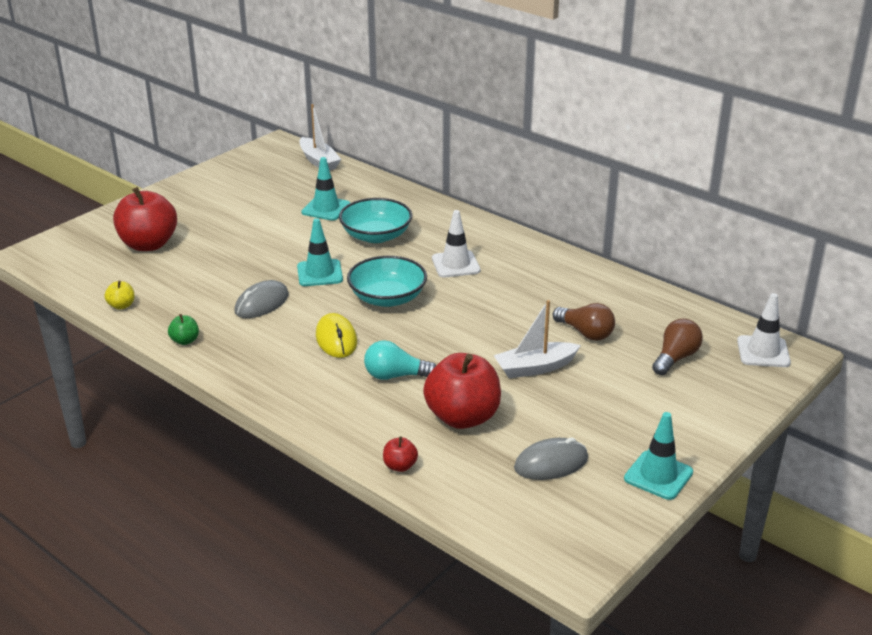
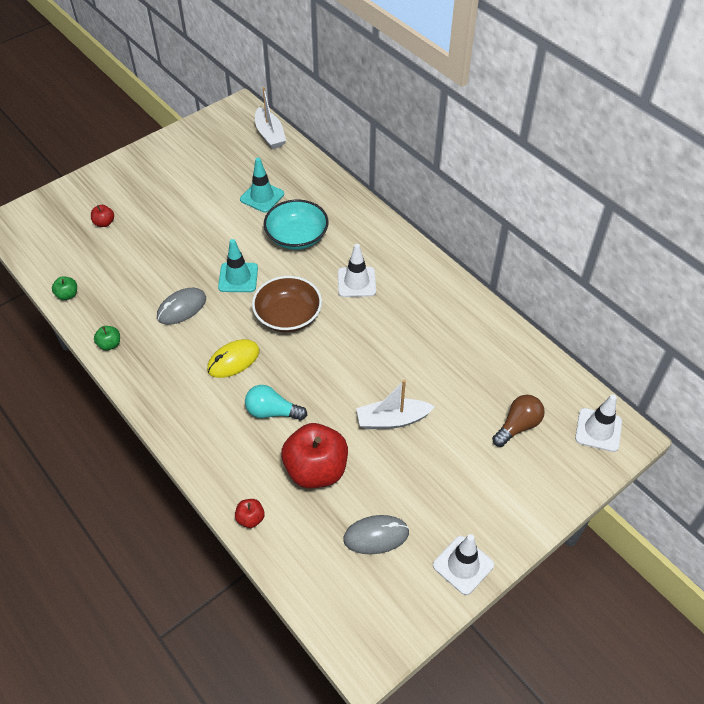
camera: 10 degrees right, 20 degrees up
yellow apple [105,281,134,310] -> green apple [52,276,77,300]
red apple [113,187,177,251] -> red apple [91,205,114,227], size x0.43
yellow mouse [316,313,357,358] -> yellow mouse turned 60 degrees clockwise [207,339,260,378]
turquoise bowl [347,256,427,307] -> brown bowl [252,276,322,332]
brown light bulb [553,303,615,341] -> none
turquoise traffic cone [624,412,693,500] -> white traffic cone [433,534,494,595]

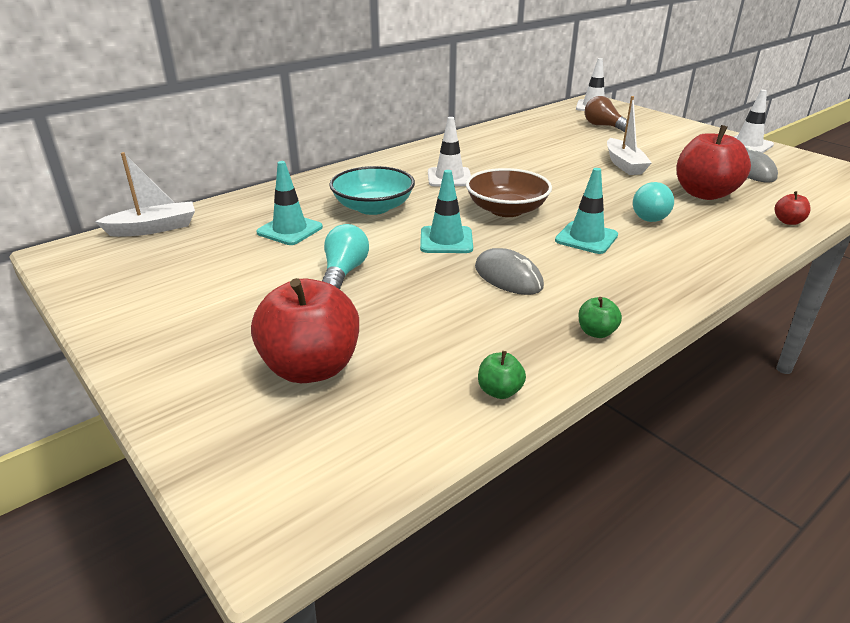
camera: 90 degrees left, 20 degrees down
red apple [91,205,114,227] -> red apple [251,278,359,383], size x2.31
yellow mouse [207,339,260,378] -> turquoise traffic cone [555,168,618,254]
none -> turquoise light bulb [322,224,369,289]

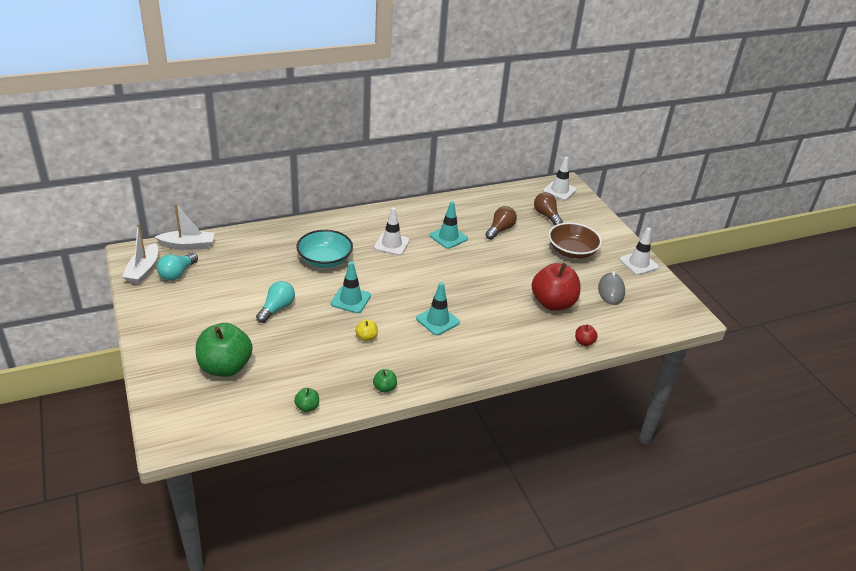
camera: 15 degrees right, 5 degrees up
red apple [251,278,359,383] -> green apple [196,323,253,377]
turquoise traffic cone [257,161,323,245] -> turquoise traffic cone moved to [430,201,468,249]
brown bowl [466,168,552,217] -> brown bowl moved to [548,222,602,259]
grey mouse [475,248,544,295] -> yellow apple [355,320,378,341]
white boat [607,96,652,175] -> white boat moved to [122,223,158,284]
turquoise light bulb [633,182,674,222] -> turquoise light bulb moved to [157,253,198,281]
none -> brown light bulb [485,206,517,240]

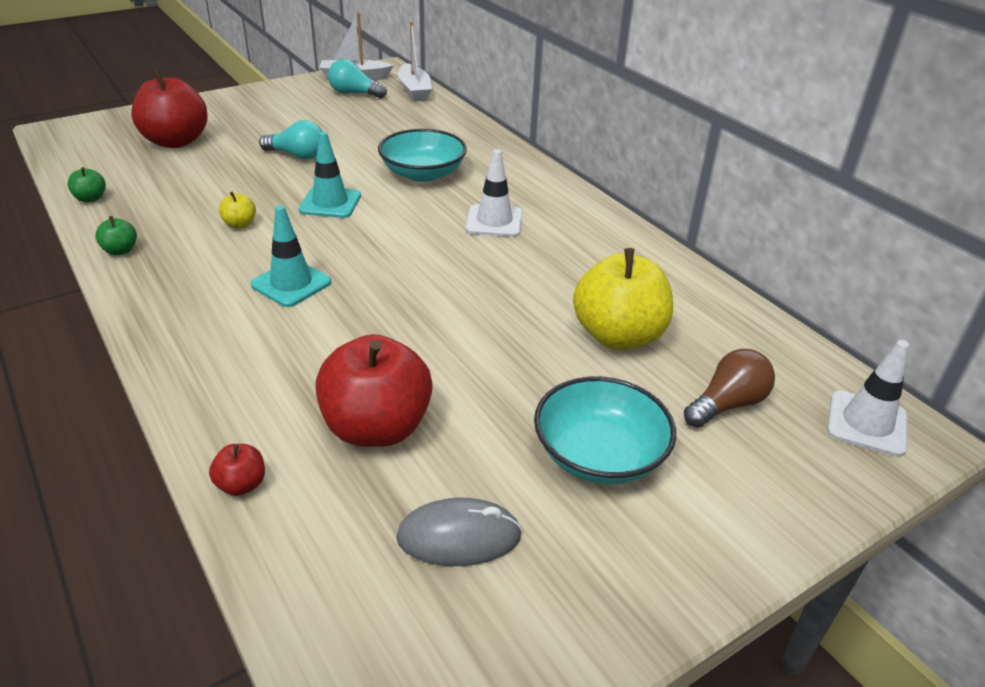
camera: 80 degrees right, 0 degrees up
green apple [196,323,253,377] -> red apple [131,70,208,148]
turquoise traffic cone [430,201,468,249] -> none
brown light bulb [485,206,517,240] -> yellow apple [573,248,673,350]
brown bowl [548,222,602,259] -> turquoise bowl [534,376,676,484]
white traffic cone [619,228,659,275] -> none

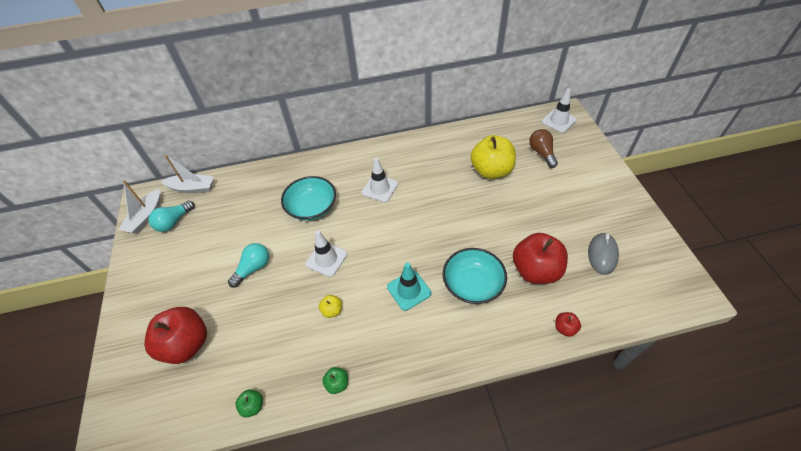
camera: 65 degrees left, 15 degrees up
turquoise traffic cone [299,132,361,218] -> white traffic cone [305,230,347,277]
turquoise bowl [534,376,676,484] -> turquoise bowl moved to [443,248,507,304]

